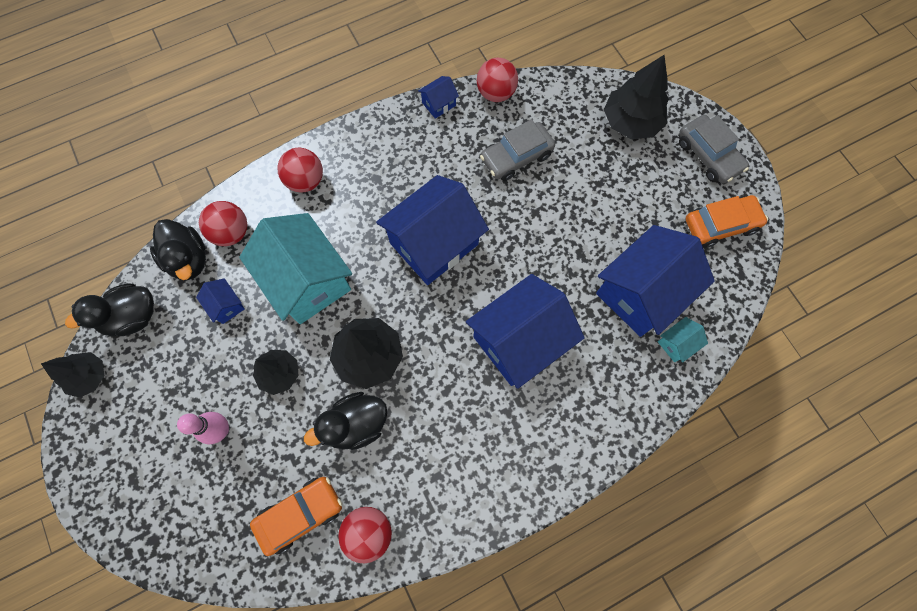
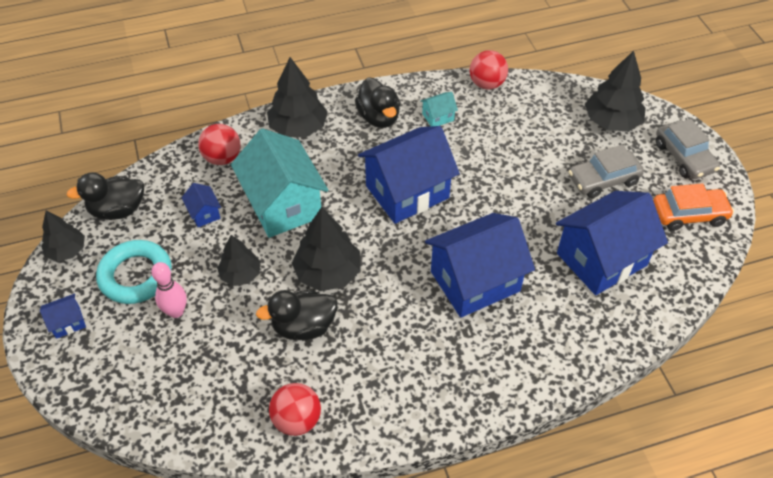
camera: 10 degrees right, 20 degrees down
black duck [150,219,206,280] -> black duck moved to [355,77,400,128]
orange car [250,477,342,556] -> none
red ball [277,148,323,193] -> black tree [267,57,328,137]
blue house [418,76,459,119] -> blue house moved to [40,294,86,339]
grey car [480,119,555,181] -> grey car moved to [568,145,644,198]
turquoise house [658,317,708,363] -> turquoise house moved to [420,92,458,126]
none -> turquoise ring [96,240,172,304]

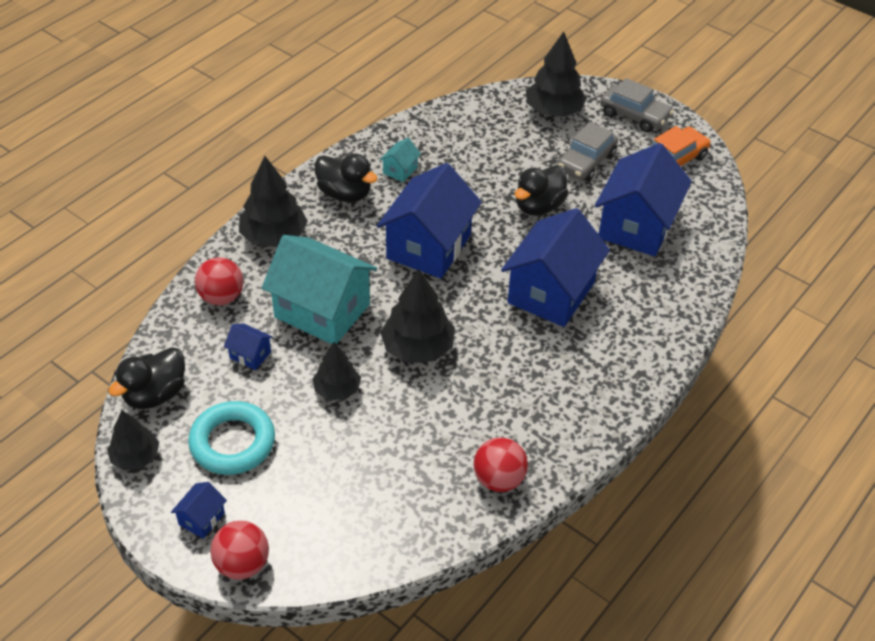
camera: 35 degrees left, 5 degrees down
pink bowling pin [151,262,187,318] -> none
black duck [256,290,338,340] -> black duck moved to [515,165,569,216]
red ball [470,50,508,89] -> red ball moved to [210,521,269,580]

